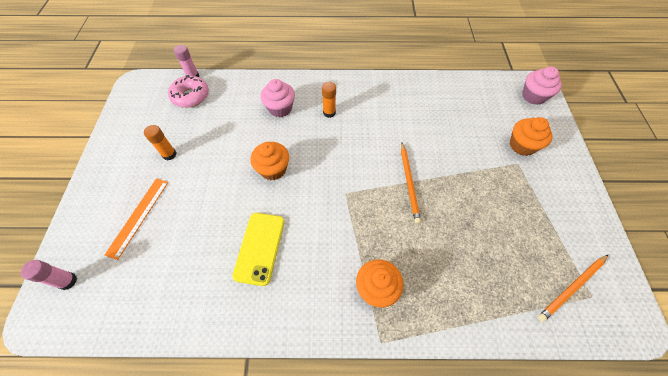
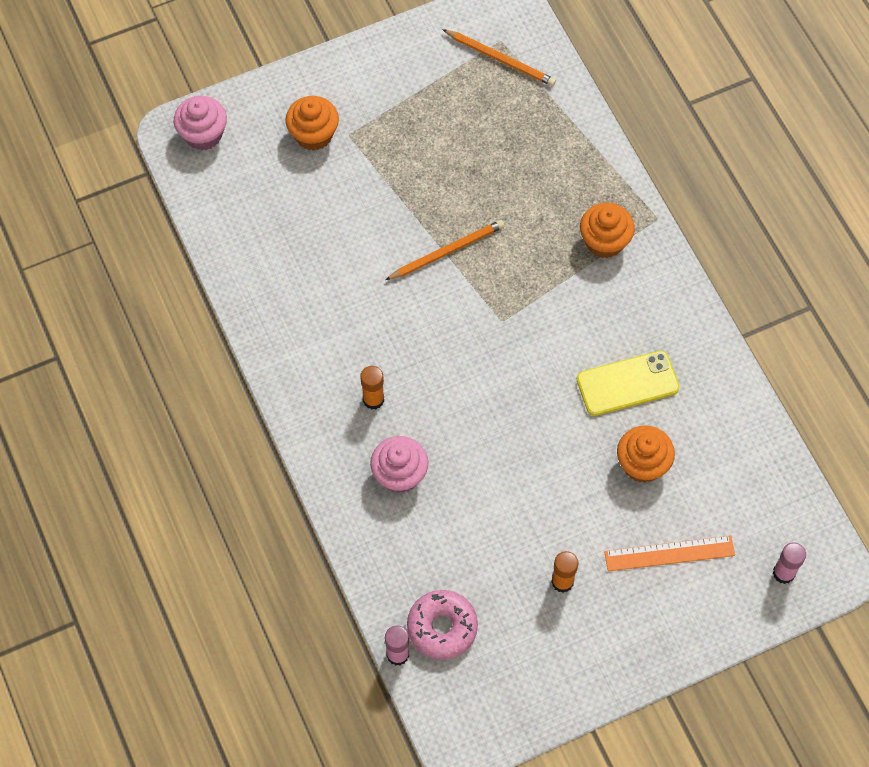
camera: 115 degrees left, 5 degrees up
orange cupcake [250,142,289,180] -> orange cupcake moved to [617,425,675,483]

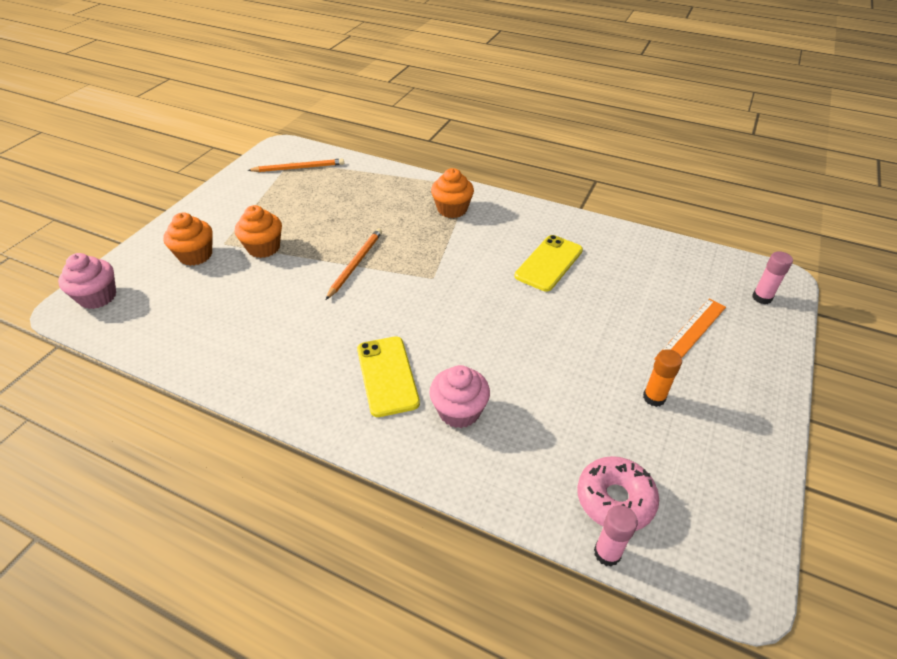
camera: 40 degrees left, 20 degrees down
orange glue stick [360,366,384,410] -> yellow phone [357,336,420,417]
orange cupcake [617,425,675,483] -> orange cupcake moved to [235,205,282,258]

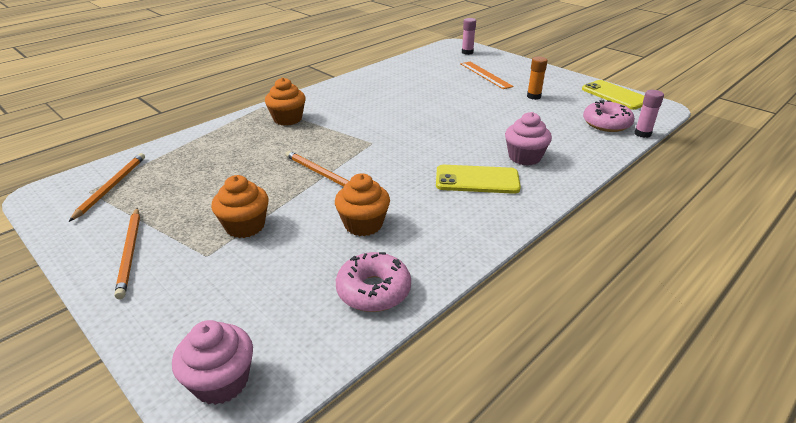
camera: 70 degrees left, 10 degrees down
orange cupcake [163,212,212,266] -> orange cupcake moved to [335,173,390,236]
yellow phone [515,235,583,292] -> yellow phone moved to [582,80,644,110]
none -> orange pencil [114,208,140,299]
none -> pink donut [336,252,411,312]

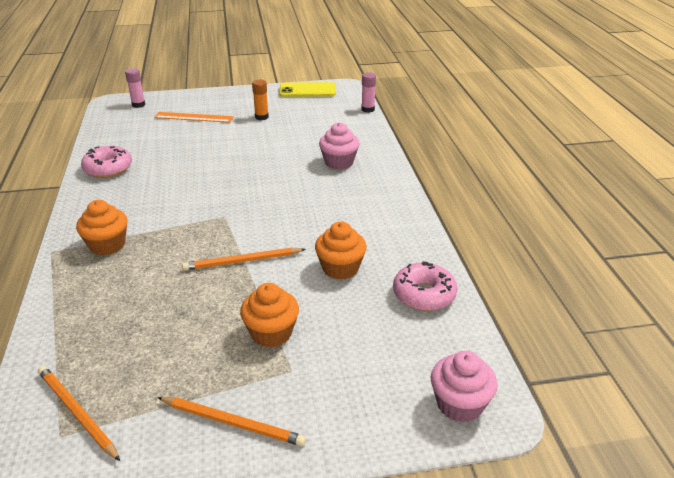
camera: 55 degrees left, 0 degrees up
yellow phone [436,165,521,194] -> none
pink donut [583,100,635,132] -> pink donut moved to [81,146,132,178]

